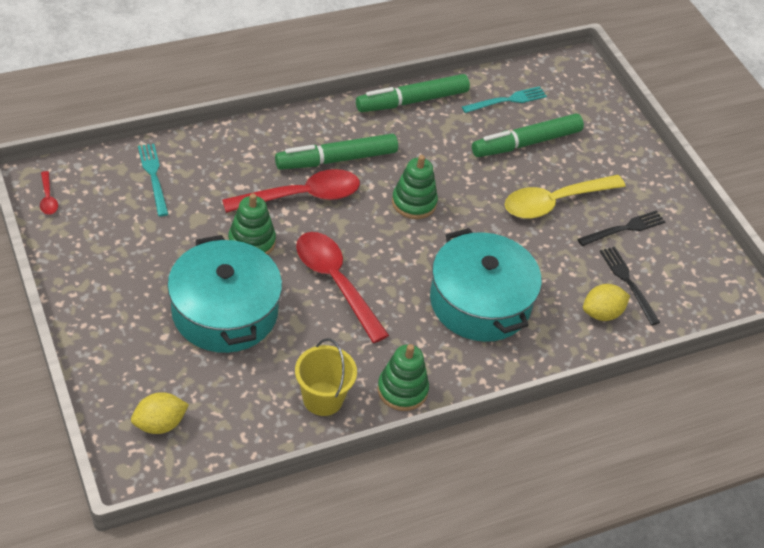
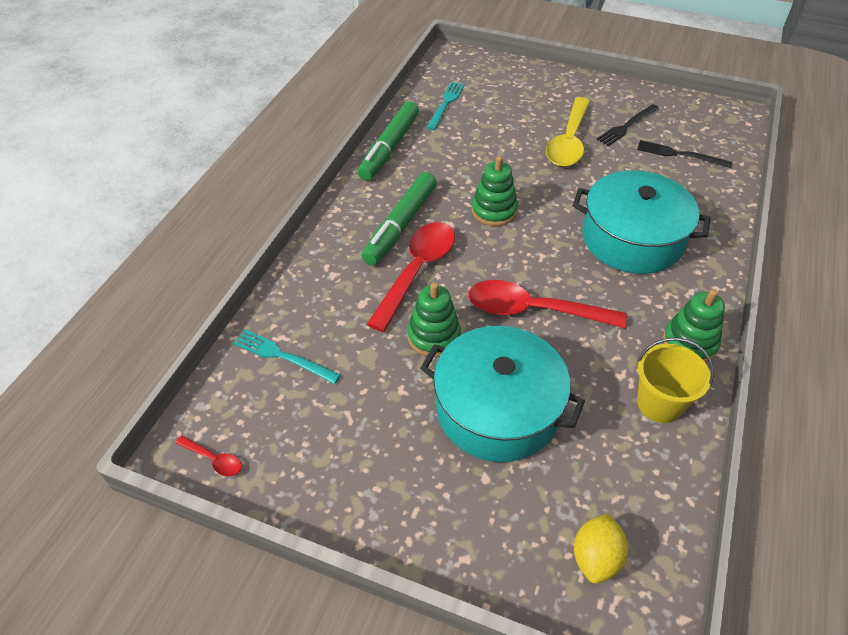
camera: 40 degrees left, 0 degrees up
green marker [472,113,584,157] -> none
black fork [577,210,665,246] -> black fork turned 150 degrees counterclockwise [596,104,659,146]
yellow lemon [583,284,630,321] -> none

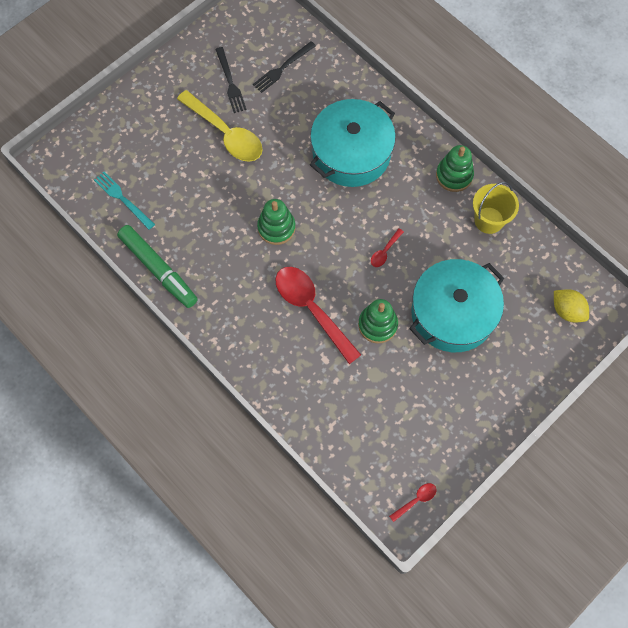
camera: 65 degrees left, 20 degrees up
turquoise fork [234,330,341,384] -> none
green marker [362,172,437,265] -> none
red spoon [468,280,627,328] -> red spoon [371,228,404,267], size x0.43

